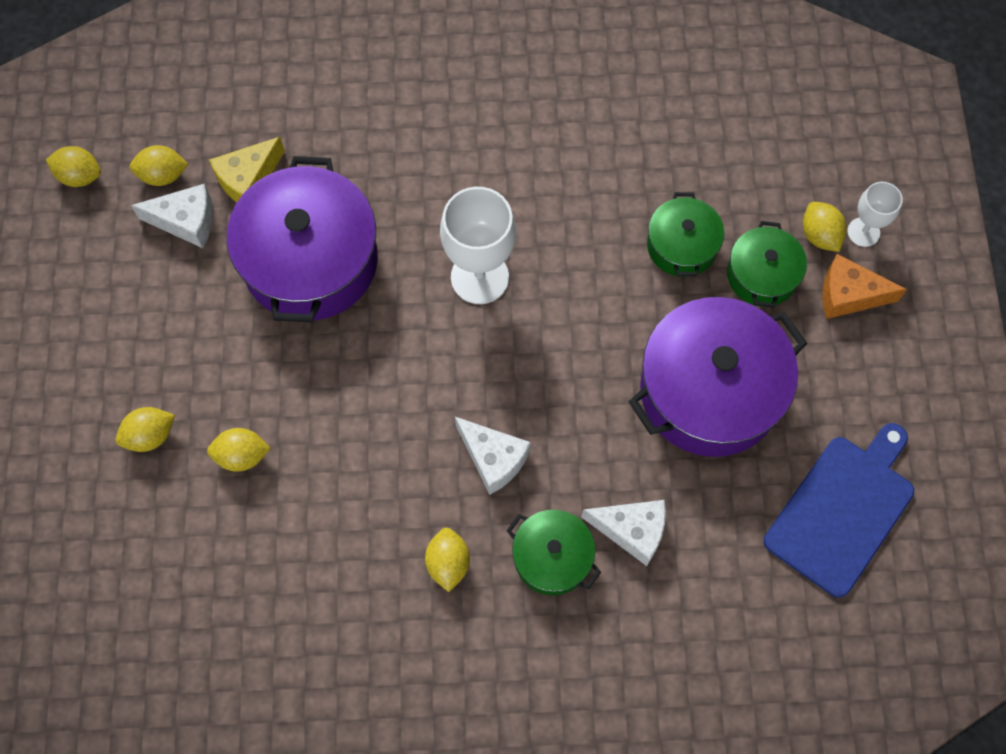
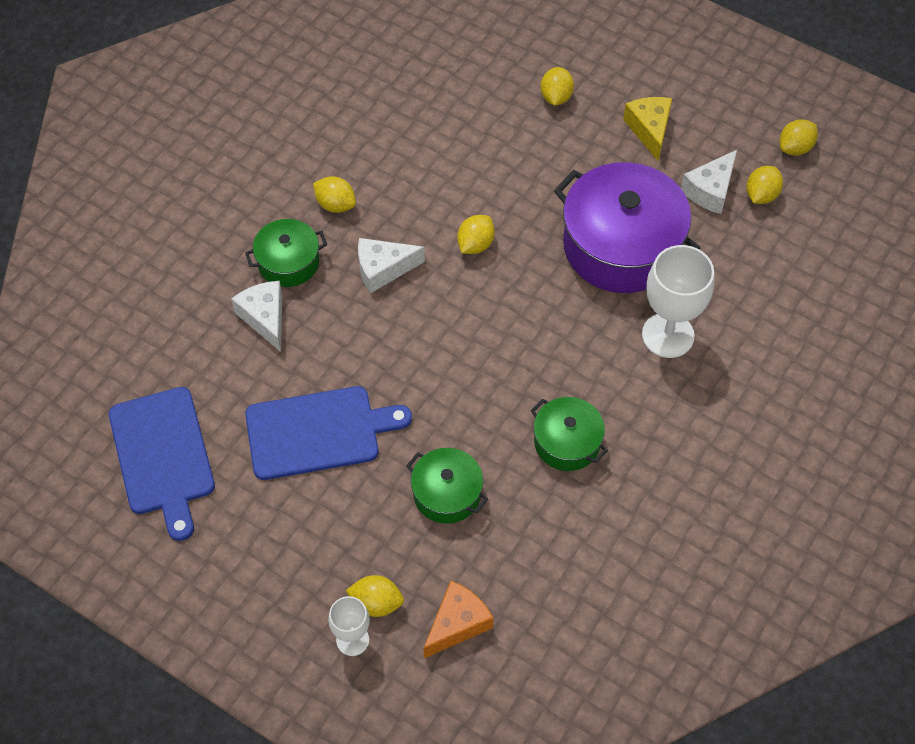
camera: 125 degrees right, 10 degrees down
yellow lemon [207,428,271,472] -> yellow lemon moved to [457,215,495,254]
yellow cheese [209,137,285,202] -> yellow cheese moved to [623,97,672,161]
white goblet [440,187,516,304] -> white goblet moved to [642,245,714,358]
white cheese [581,500,666,566] -> white cheese turned 105 degrees clockwise [231,281,282,352]
purple pot [629,297,807,457] -> blue cutting board [245,386,412,480]
green pot [727,221,807,308] -> green pot moved to [530,397,608,471]
orange cheese [822,254,907,319] -> orange cheese moved to [423,581,494,658]

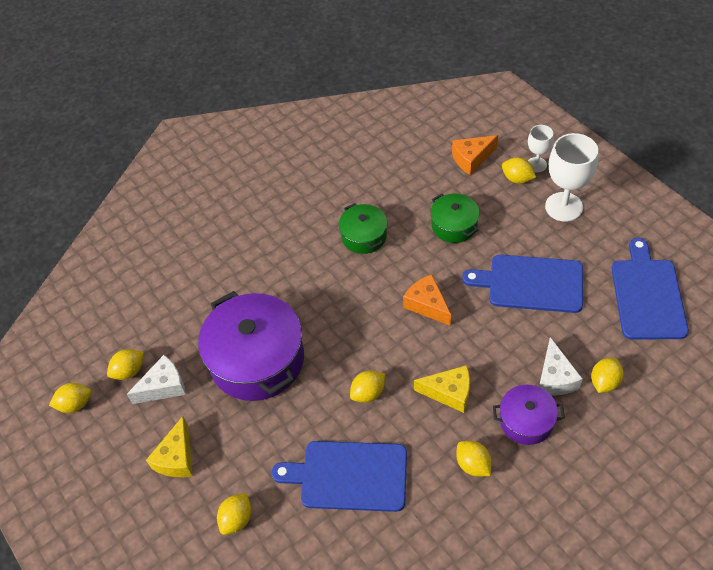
camera: 155 degrees left, 5 degrees down
green pot [245,219,327,287] -> purple pot [493,385,565,445]
white cheese [358,238,425,294] -> yellow cheese [414,365,470,413]
white goblet [642,245,714,358] -> white goblet moved to [545,133,598,222]
none -> blue cutting board [272,441,407,512]
none -> orange cheese [403,274,451,326]
none -> yellow lemon [591,358,624,393]

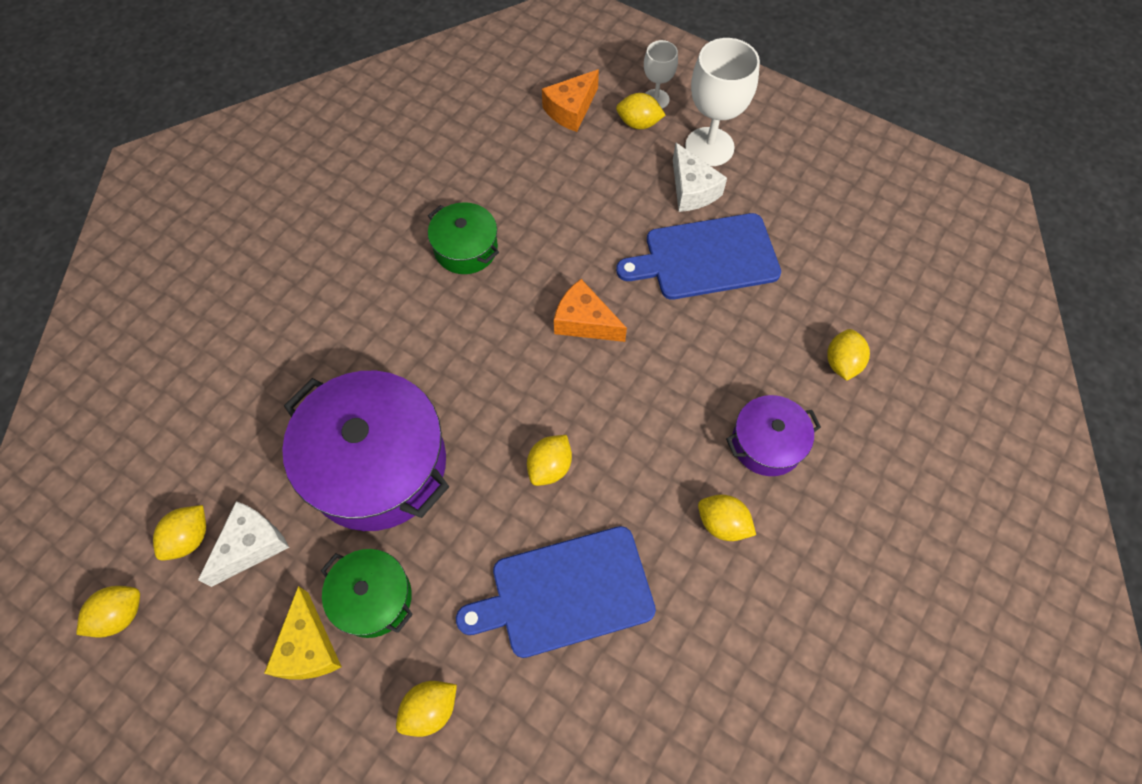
camera: 25 degrees left, 10 degrees up
yellow lemon [217,493,251,535] -> yellow lemon turned 45 degrees clockwise [396,681,457,737]
yellow cheese [414,365,470,413] -> none
green pot [430,193,480,243] -> green pot moved to [321,549,413,638]
white cheese [539,337,583,396] -> white cheese moved to [673,143,727,212]
blue cutting board [612,238,689,340] -> none

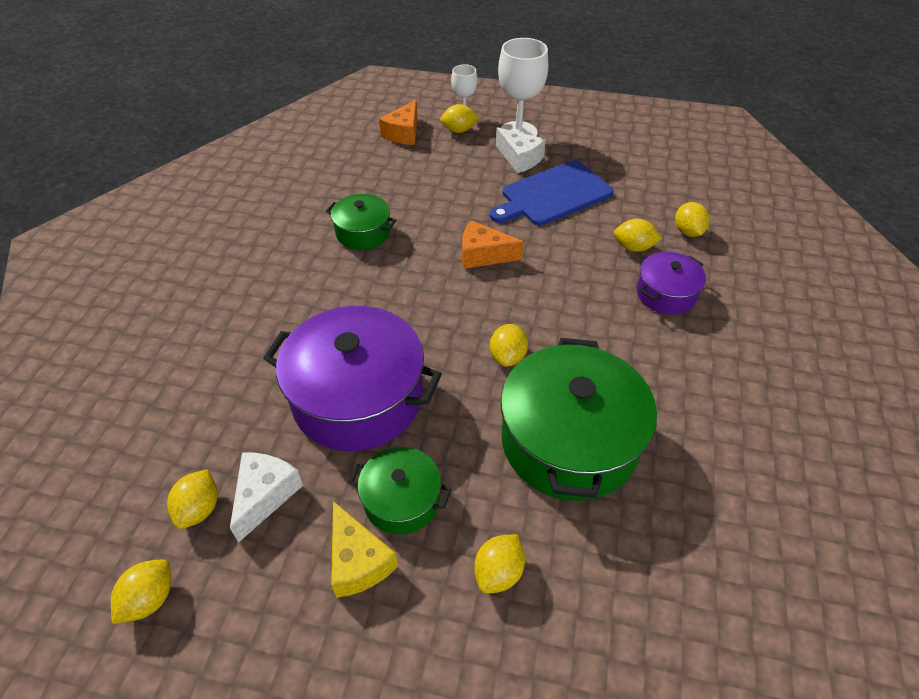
camera: 20 degrees left, 15 degrees down
blue cutting board [456,526,656,658] -> green pot [501,338,657,501]
yellow lemon [698,495,756,541] -> yellow lemon moved to [614,219,662,252]

